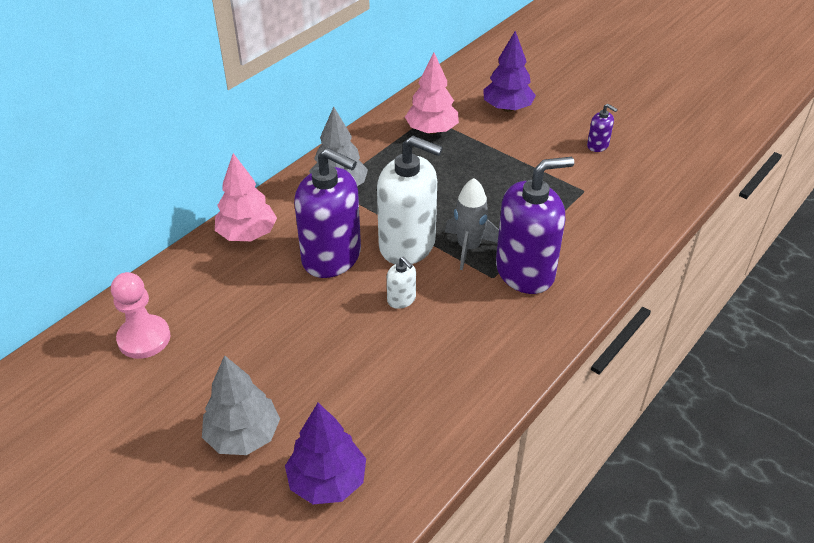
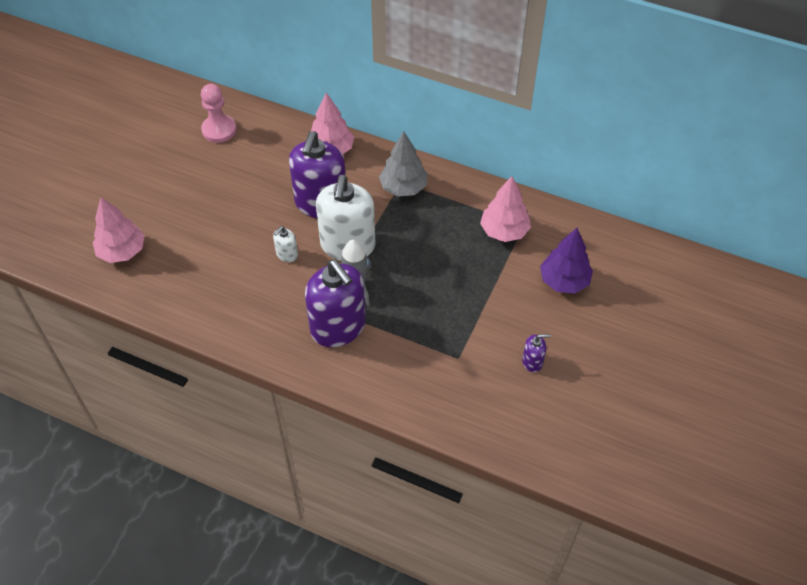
camera: 75 degrees right, 10 degrees up
grey tree [202,355,280,455] -> none
purple tree [285,403,366,504] -> pink tree [93,197,145,263]
purple soap dispenser [587,104,618,152] -> purple soap dispenser turned 120 degrees counterclockwise [522,334,551,372]

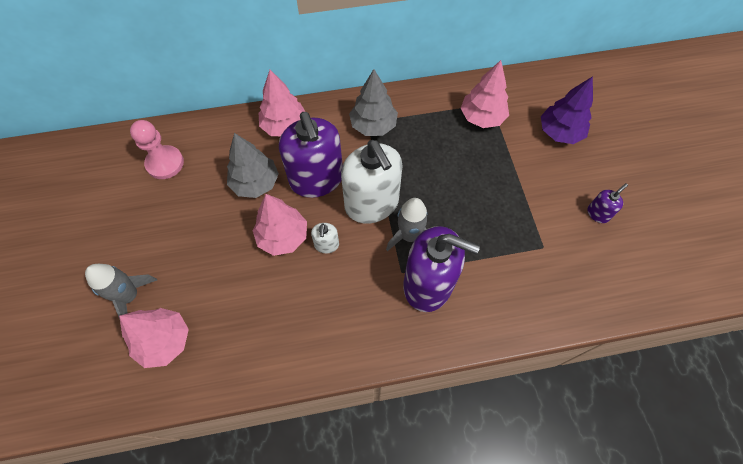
camera: 35 degrees left, 10 degrees up
none -> grey rocket [85,264,157,319]
none -> grey tree [227,133,279,198]
none -> pink tree [253,194,307,256]

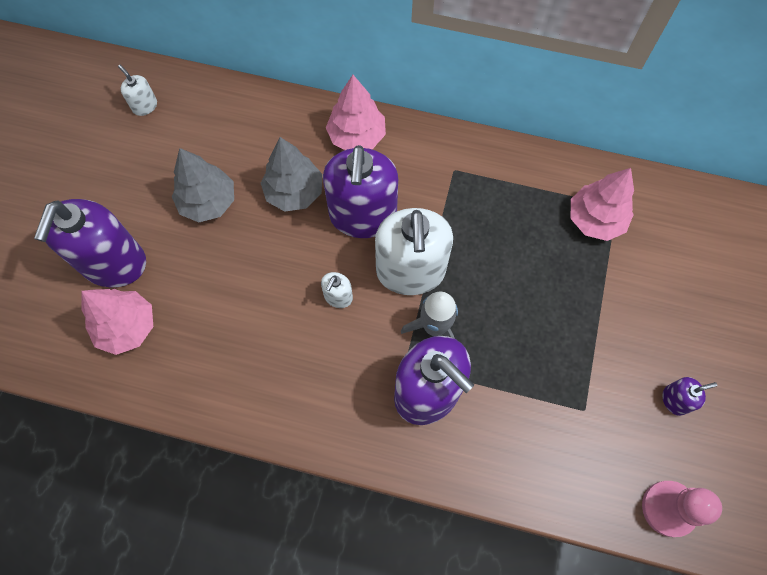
camera: 25 degrees right, 5 degrees up
grey rocket [85,264,157,319] -> purple soap dispenser [34,199,146,287]
pink pawn [130,120,184,179] -> pink pawn moved to [642,481,722,537]
pink tree [253,194,307,256] -> none
grey tree [349,69,398,136] -> grey tree moved to [172,148,234,222]
purple tree [541,76,593,144] -> none
none -> white soap dispenser [118,65,157,116]

